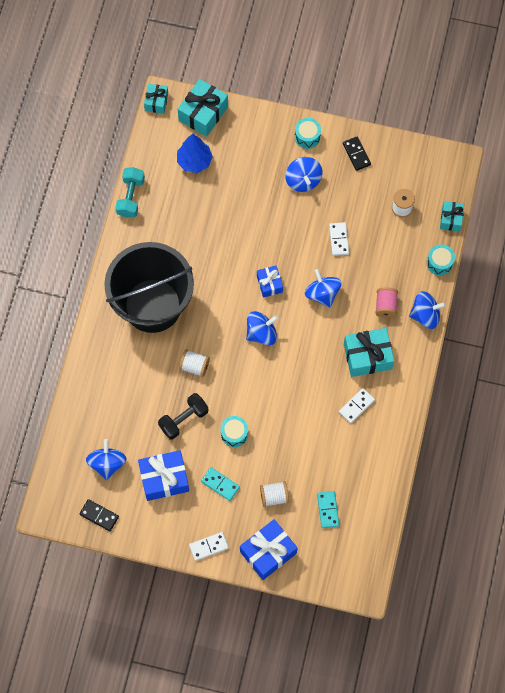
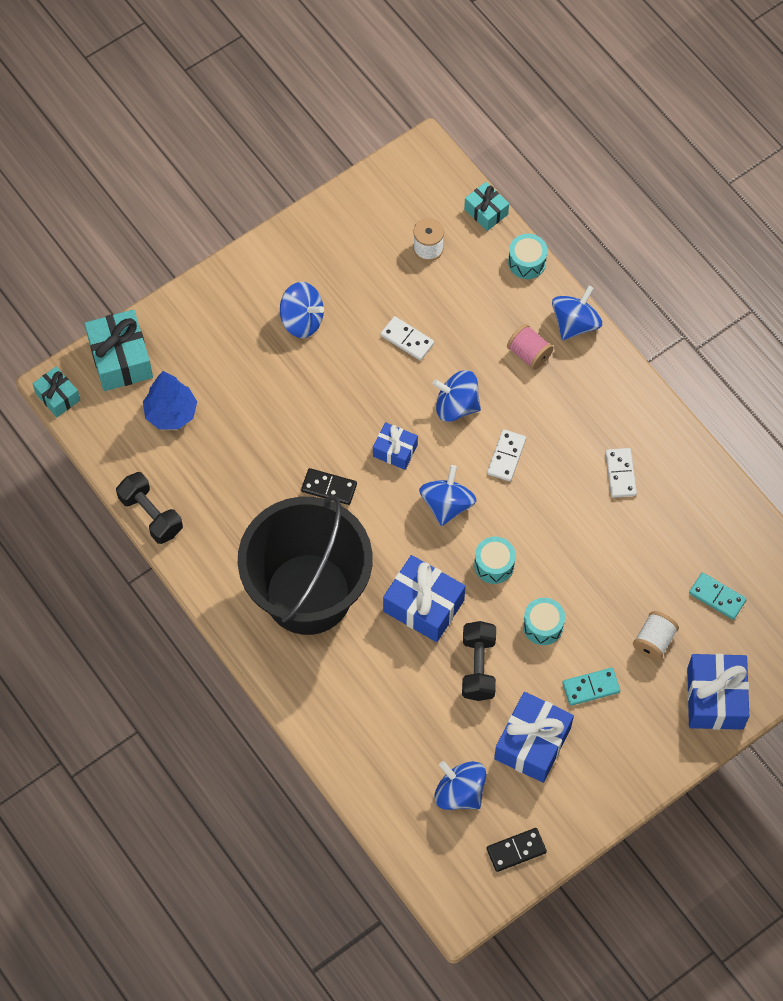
camera: 50 degrees left, 5 degrees down
turquoise dumbbell [115,167,145,218] -> black dumbbell [116,472,183,544]
white spool [179,349,210,377] -> blue gift [383,555,465,642]
white domino [189,532,229,561] -> white domino moved to [487,429,526,481]
turquoise drum [295,118,321,149] -> turquoise drum moved to [474,537,516,584]
black domino [343,136,371,171] -> black domino moved to [301,468,357,505]
turquoise gift [344,328,394,377] -> none

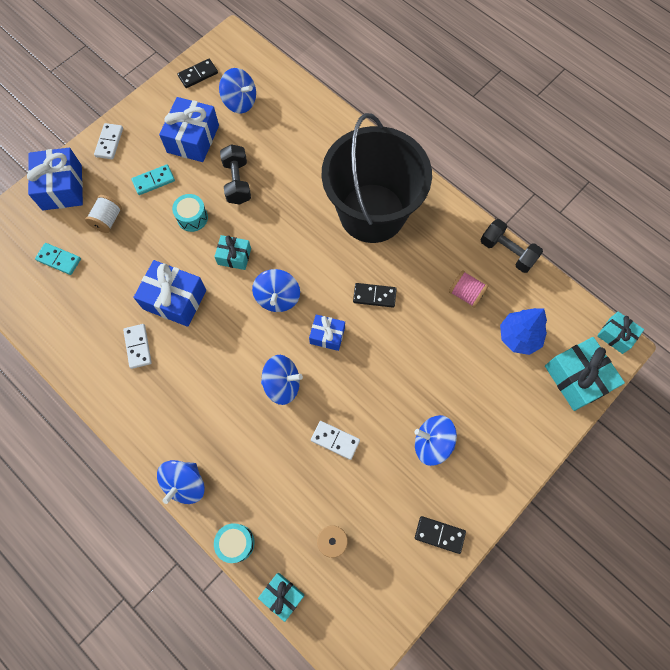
camera: 170 degrees right, 5 degrees up
blue gift [383,555,465,642] -> blue gift moved to [133,260,206,327]
turquoise drum [474,537,516,584] -> turquoise gift [214,235,251,270]
white domino [487,429,526,481] -> white domino moved to [94,123,123,159]
pink spool [507,324,554,370] -> pink spool moved to [449,270,489,308]
none -> black domino [415,516,466,554]

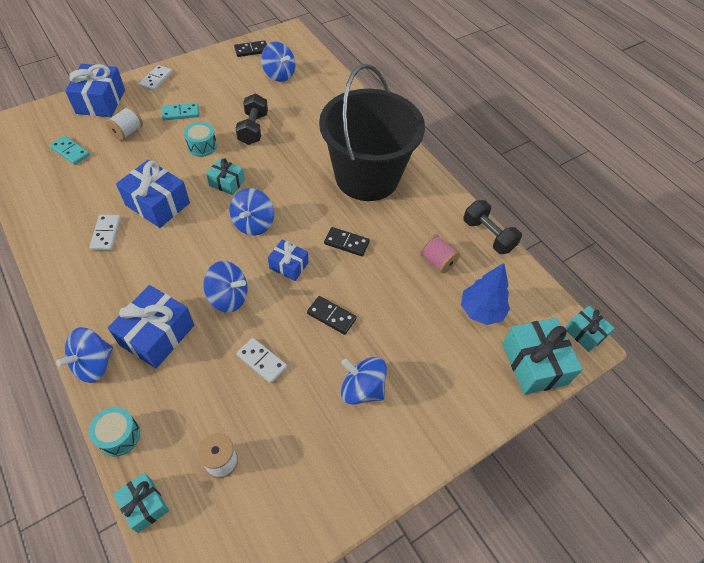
camera: 10 degrees right, 15 degrees down
blue gift [159,97,219,162] -> blue gift moved to [108,285,194,368]
black domino [415,516,466,554] -> black domino moved to [307,296,357,335]

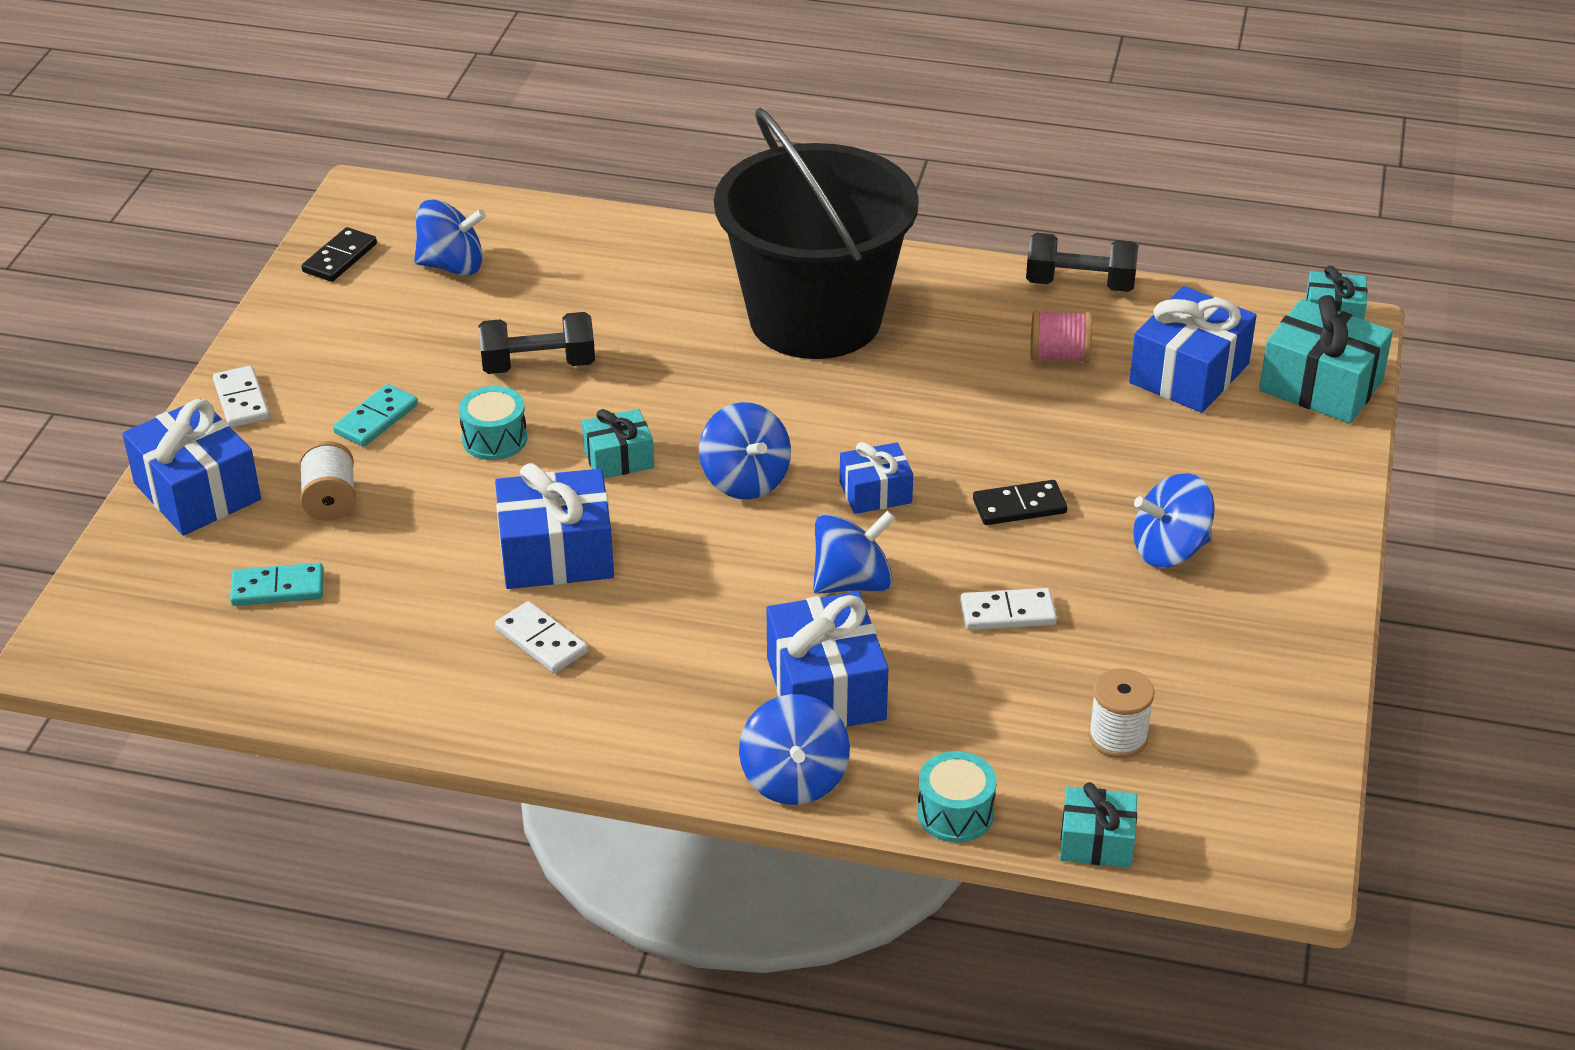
camera: 40 degrees left, 15 degrees down
black dumbbell [235,94,268,145] -> black dumbbell turned 60 degrees counterclockwise [478,312,595,374]
black domino [324,227,370,256] -> none
blue tree [461,263,510,325] -> blue gift [1129,286,1257,413]

